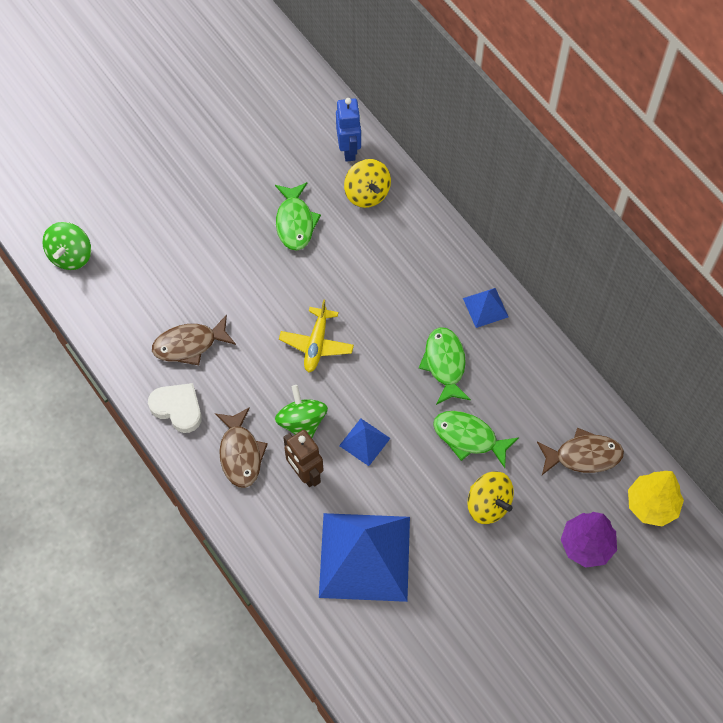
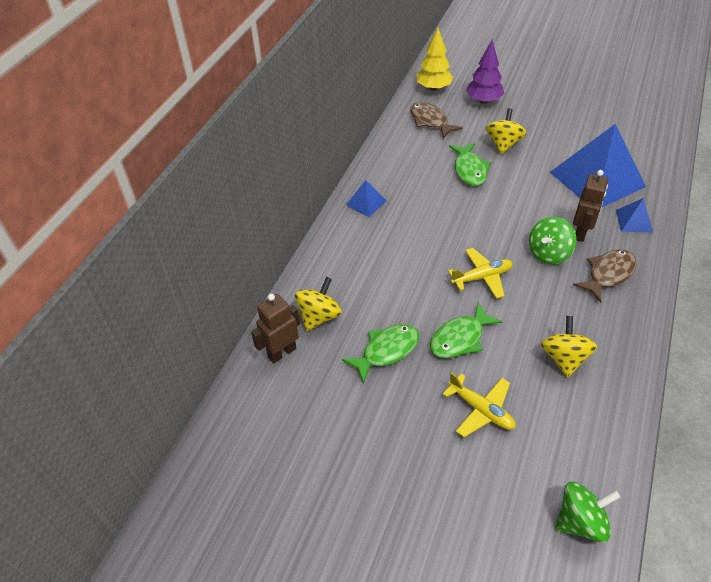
camera: 120 degrees left, 15 degrees down
white heart [148,383,202,433] -> none
brown fish [152,315,236,365] -> yellow spinning top [541,316,597,378]
blue robot [336,98,361,162] -> brown robot [251,294,300,363]
blue pyramid [339,419,391,466] -> blue pyramid moved to [616,198,653,233]
green fish [419,327,471,405] -> green fish moved to [430,302,503,358]
none -> yellow plane [443,372,516,437]

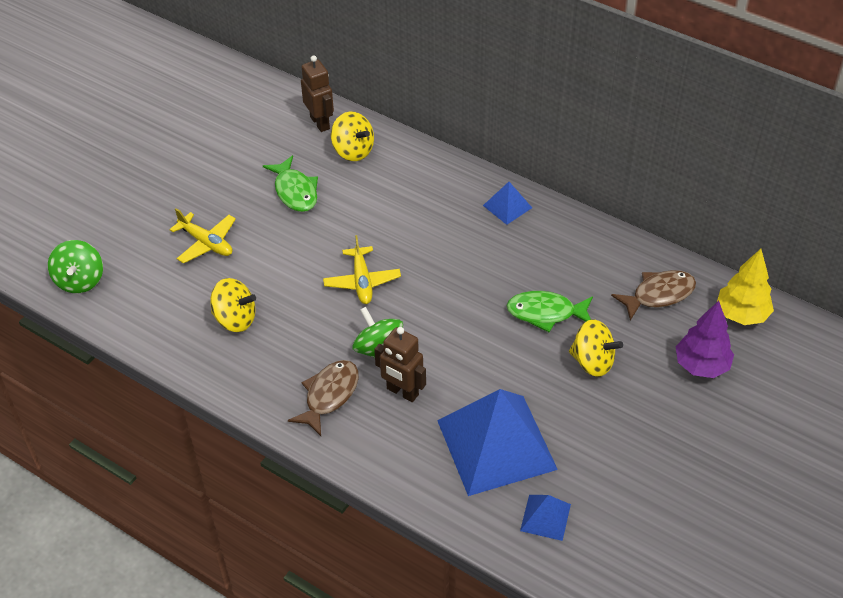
camera: 100 degrees right, 0 degrees up
green fish [430,302,503,358] -> none
yellow plane [443,372,516,437] -> yellow plane turned 105 degrees counterclockwise [169,208,236,264]
brown fish [573,249,637,303] -> brown fish turned 120 degrees counterclockwise [288,360,359,436]
blue pyramid [616,198,653,233] -> blue pyramid moved to [520,495,571,541]

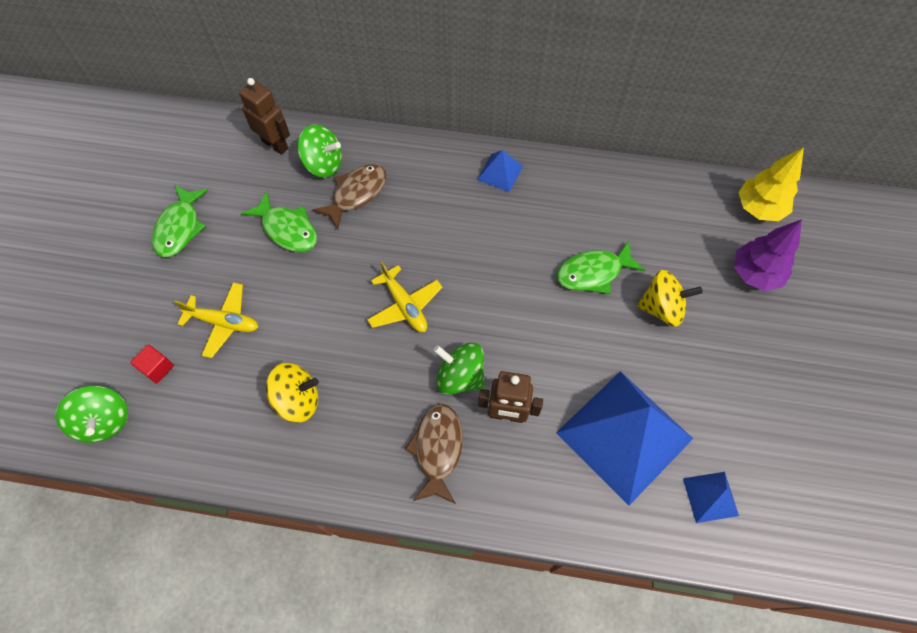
camera: 25 degrees left, 15 degrees up
yellow spinning top [331,111,374,161] -> green spinning top [297,124,342,178]
brown fish [611,270,696,321] -> brown fish moved to [313,164,387,230]
none -> red cube [130,344,174,384]
none -> green fish [152,185,208,257]

